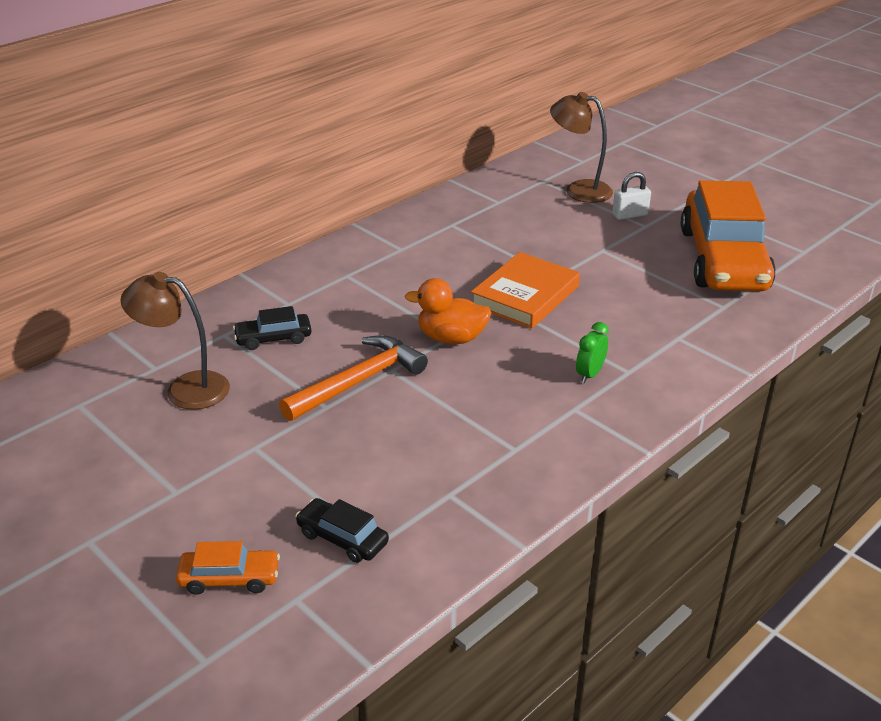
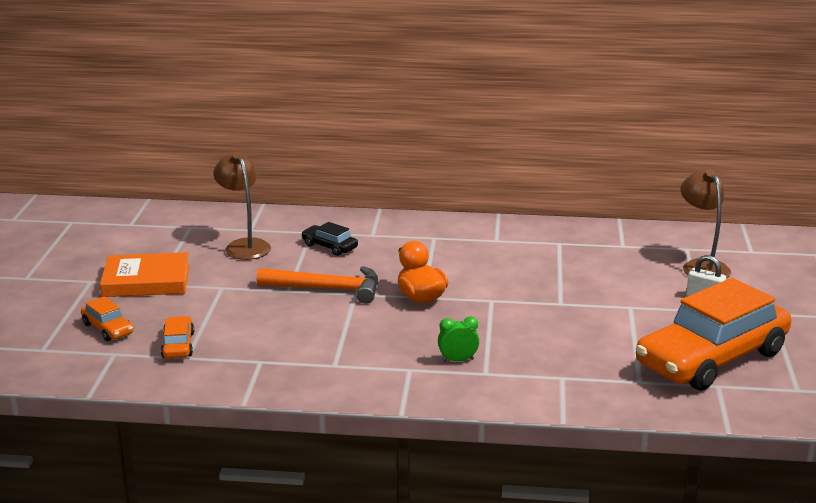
camera: 50 degrees right, 10 degrees down
black car [295,498,389,563] -> orange car [161,316,194,358]
orange book [471,252,580,329] -> orange book moved to [100,252,189,297]

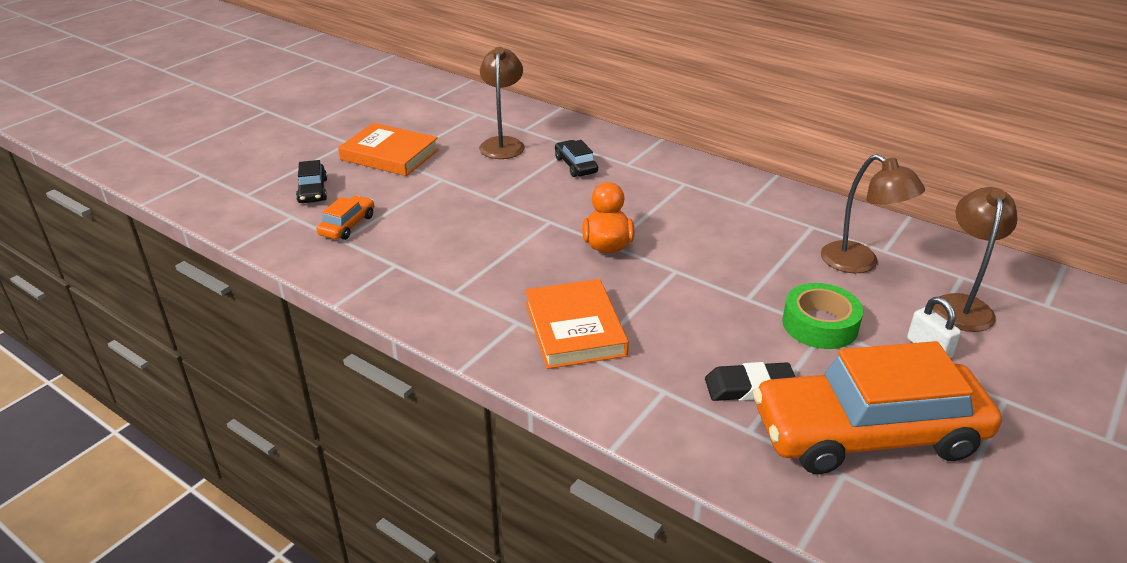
camera: 30 degrees right, 10 degrees up
orange car [81,296,134,341] -> black car [296,160,327,203]
orange hammer [257,266,378,304] -> none
green clock [438,316,479,362] -> orange book [525,279,629,369]
none -> black eraser [705,362,795,401]
none -> green tape [782,283,863,349]
none -> brown lamp [821,154,925,273]

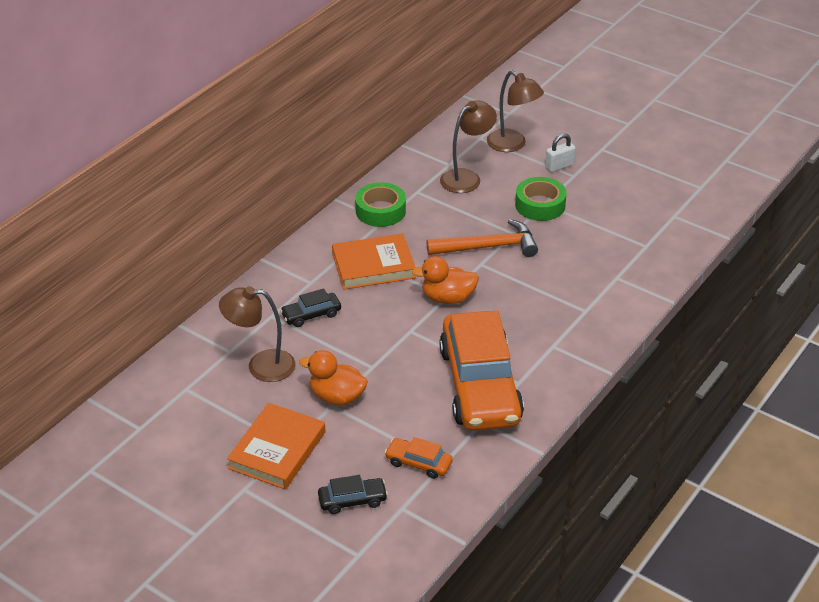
camera: 90 degrees left, 5 degrees up
orange book [525,279,629,369] -> orange book moved to [332,233,416,290]
black eraser [705,362,795,401] -> none
orange car [753,341,1002,474] -> orange car moved to [439,311,524,431]
brown lamp [933,187,1017,332] -> brown lamp turned 150 degrees counterclockwise [487,71,544,152]
none -> orange duck [299,350,368,406]
none -> green tape [355,182,406,227]
none -> orange hammer [426,219,538,257]

